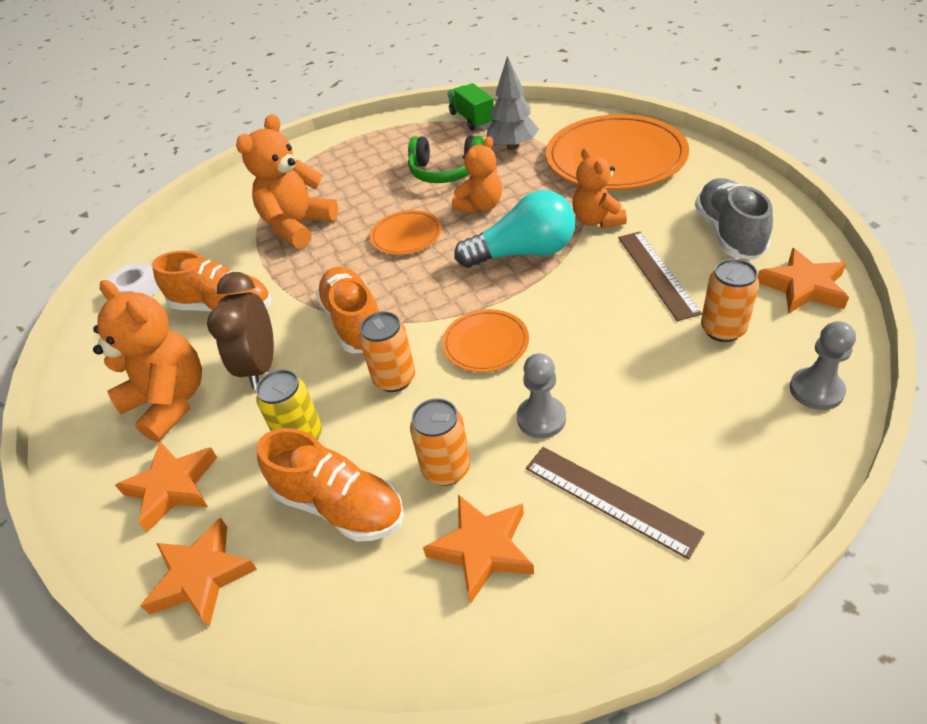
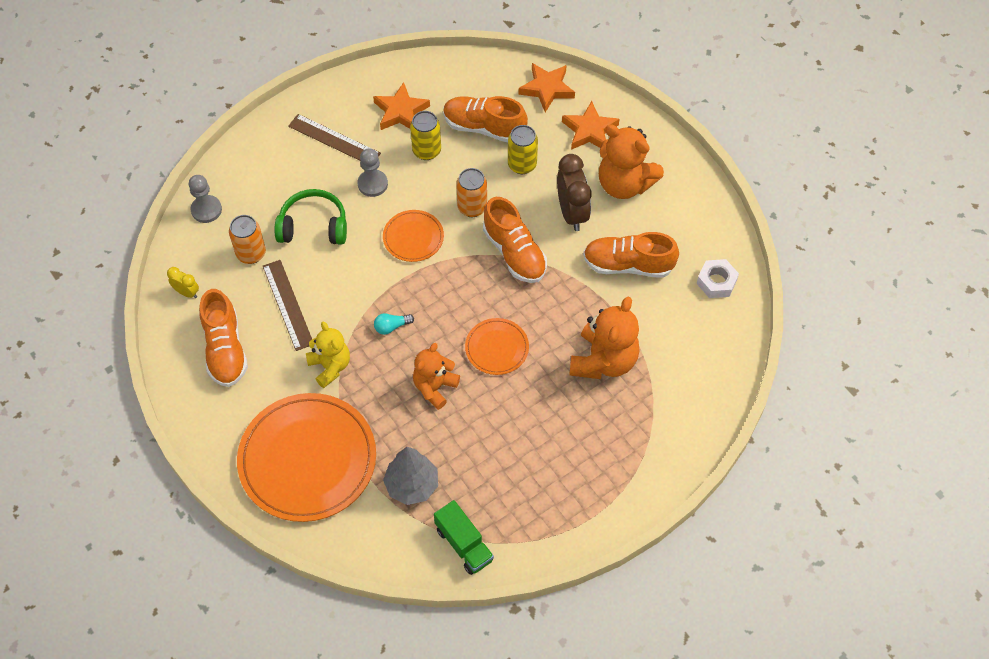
camera: 165 degrees right, 15 degrees up
green headphones [408,136,484,183] -> green headphones moved to [275,189,347,245]
orange can [410,398,470,486] -> yellow can [410,111,441,160]
turquoise light bulb [454,190,575,268] -> turquoise light bulb [374,313,414,335], size x0.41
orange teddy bear [573,148,627,228] -> yellow teddy bear [306,321,350,388]
grey shoe [695,178,773,260] -> orange shoe [199,289,248,387]
orange star [758,248,849,314] -> yellow clock [167,267,199,298]

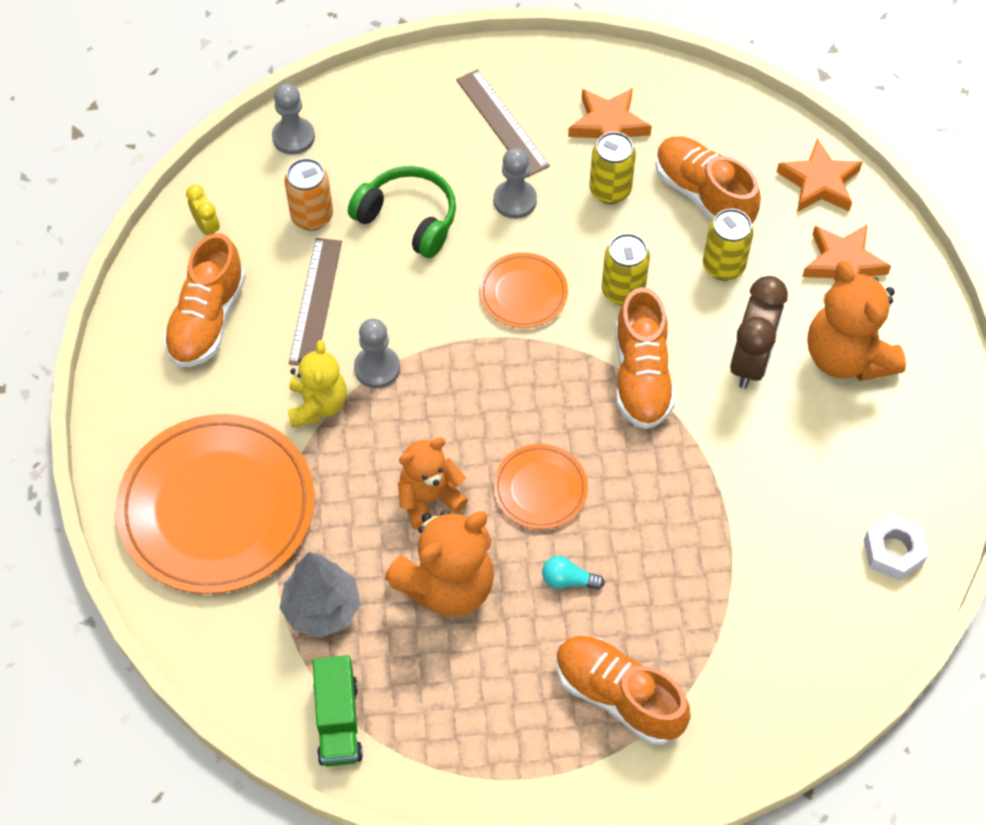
camera: 30 degrees right, 0 degrees up
turquoise light bulb [374,313,414,335] -> turquoise light bulb moved to [542,556,605,590]
orange can [456,168,487,217] -> yellow can [602,233,650,305]
orange teddy bear [569,297,640,379] -> orange teddy bear moved to [385,510,494,617]
orange shoe [583,232,679,278] -> orange shoe moved to [556,636,691,745]
none -> grey pawn [354,319,400,388]

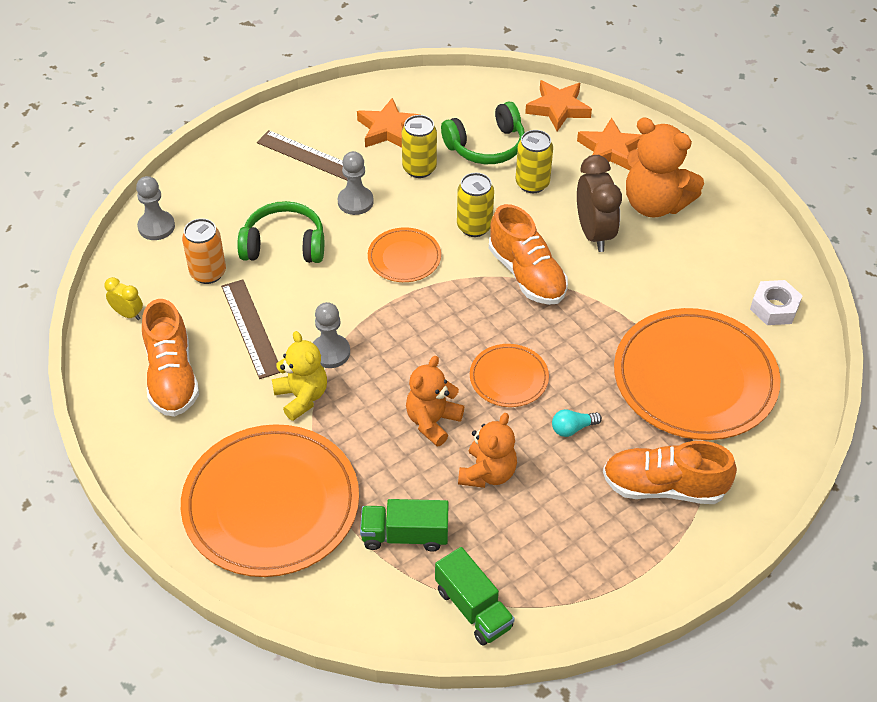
camera: 30 degrees left, 10 degrees down
grey tree [280,552,361,638] -> green truck [360,499,449,551]
orange teddy bear [385,510,494,617] -> orange teddy bear [458,413,517,488], size x0.65
orange shoe [655,136,761,225] -> green headphones [441,102,525,164]
none -> orange plate [614,308,781,440]

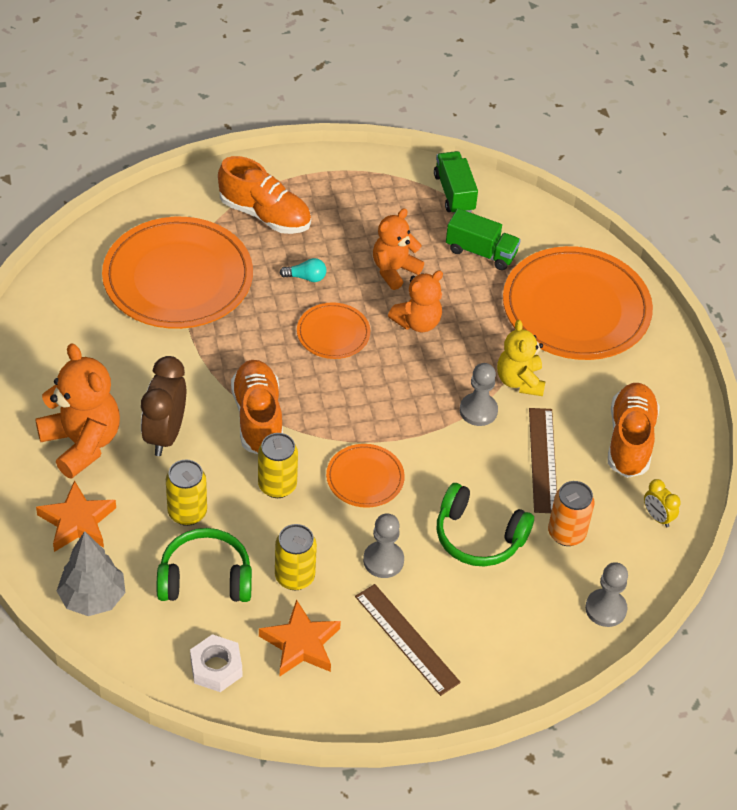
camera: 160 degrees left, 0 degrees up
orange star [525,80,592,131] -> grey tree [57,531,125,616]
white nut [750,280,803,325] -> white nut moved to [190,634,242,692]

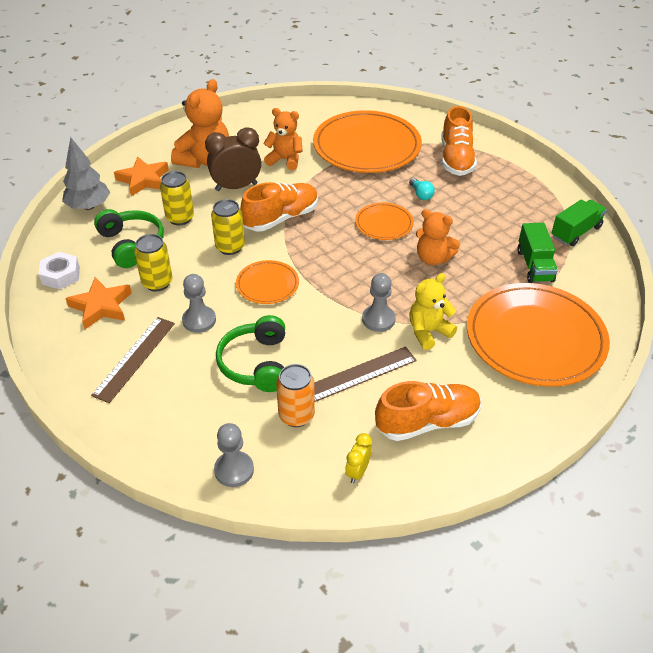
camera: 65 degrees right, 5 degrees down
orange teddy bear [373,209,424,290] -> orange teddy bear moved to [263,108,303,170]

